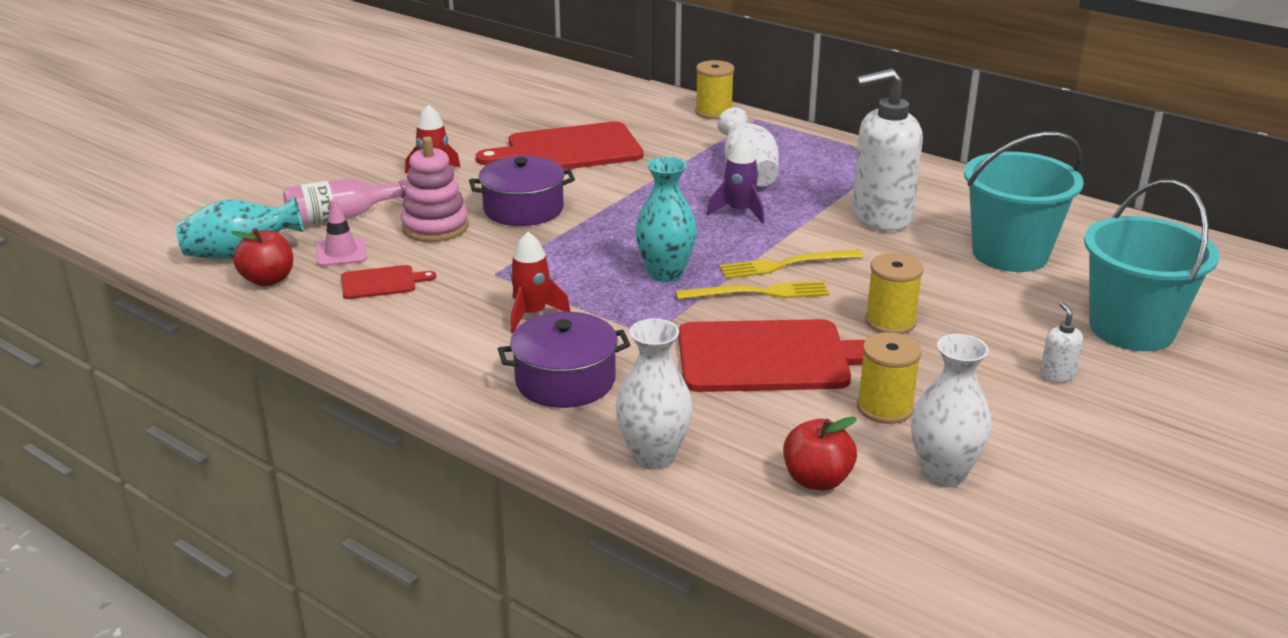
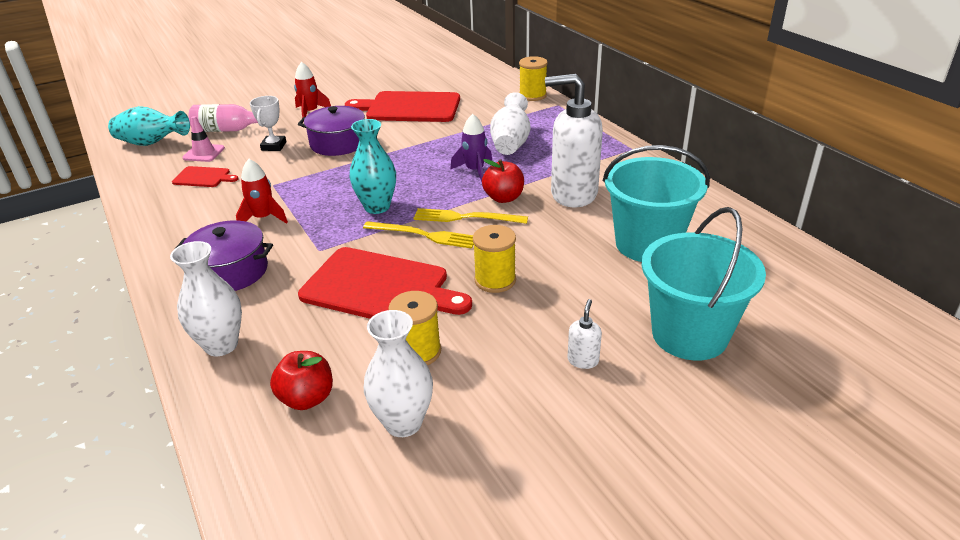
camera: 25 degrees right, 5 degrees up
red apple [231,228,293,286] -> red apple moved to [482,159,524,203]
pink stacking toy [401,136,469,242] -> white trophy [250,96,286,151]

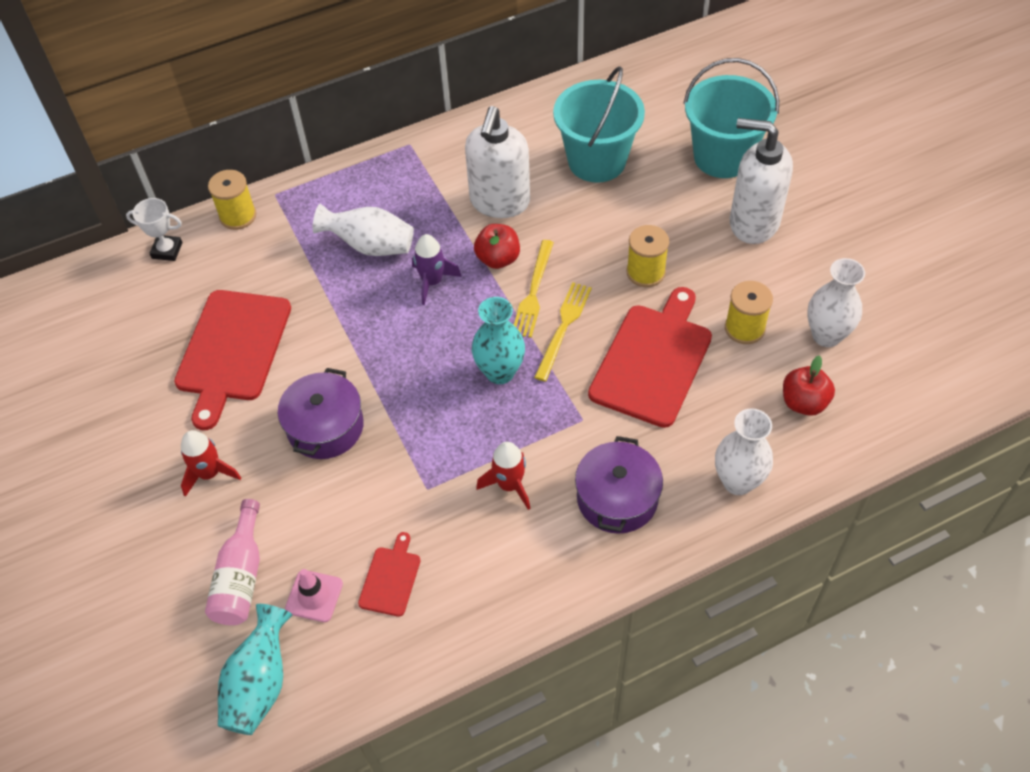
camera: 85 degrees left, 20 degrees up
white trophy [250,96,286,151] -> white trophy moved to [126,198,182,261]
white soap dispenser [567,299,602,369] -> white soap dispenser [730,118,793,244], size x2.49

